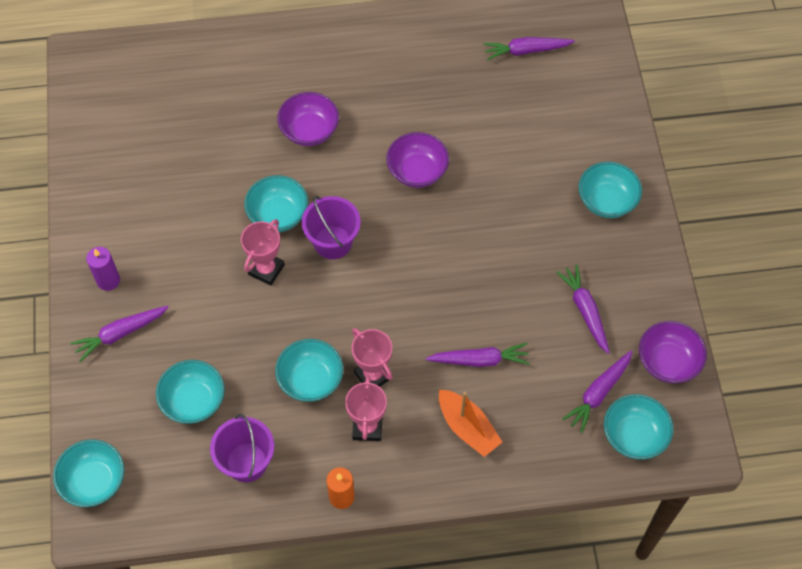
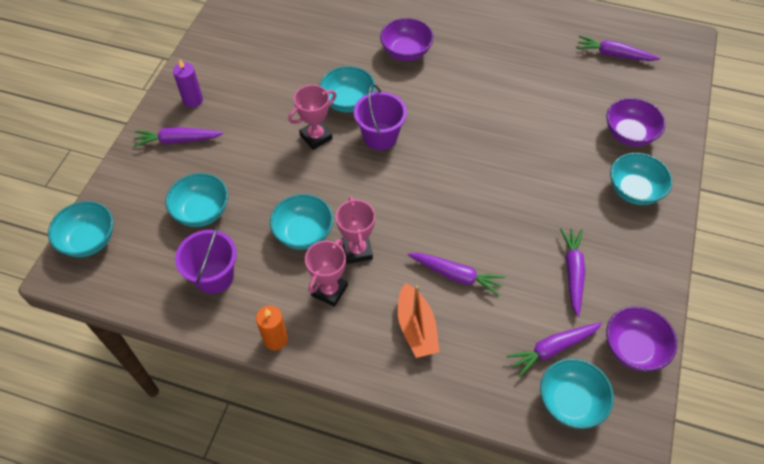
camera: 25 degrees right, 5 degrees down
purple bowl [386,132,449,188] -> purple bowl moved to [606,98,666,146]

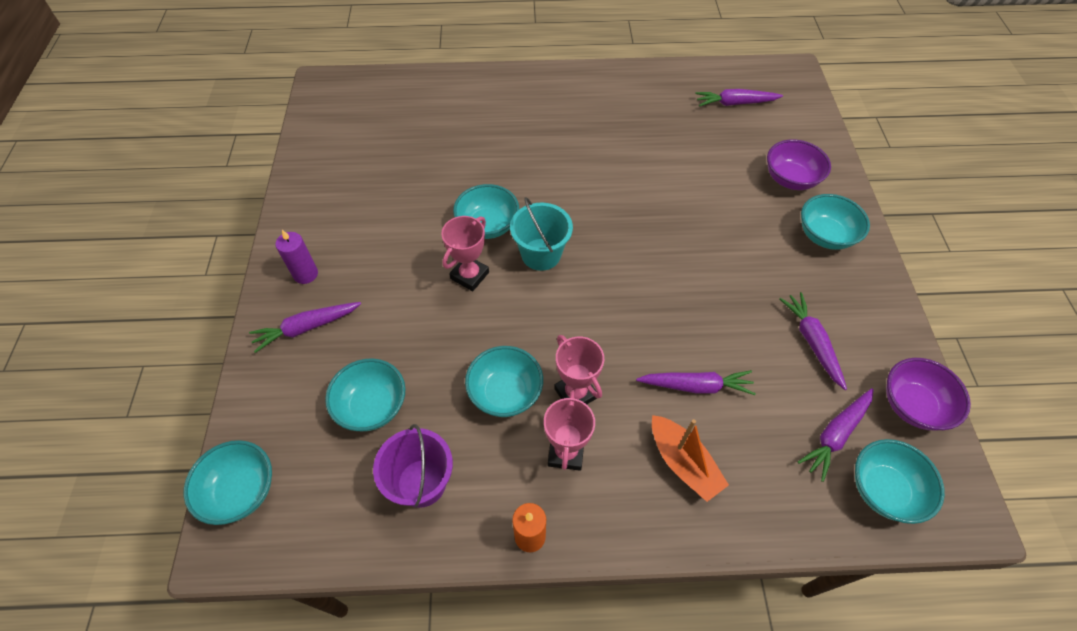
camera: 20 degrees left, 0 degrees up
purple bucket [354,84,407,150] -> turquoise bucket [510,197,573,271]
purple bowl [380,18,434,61] -> none

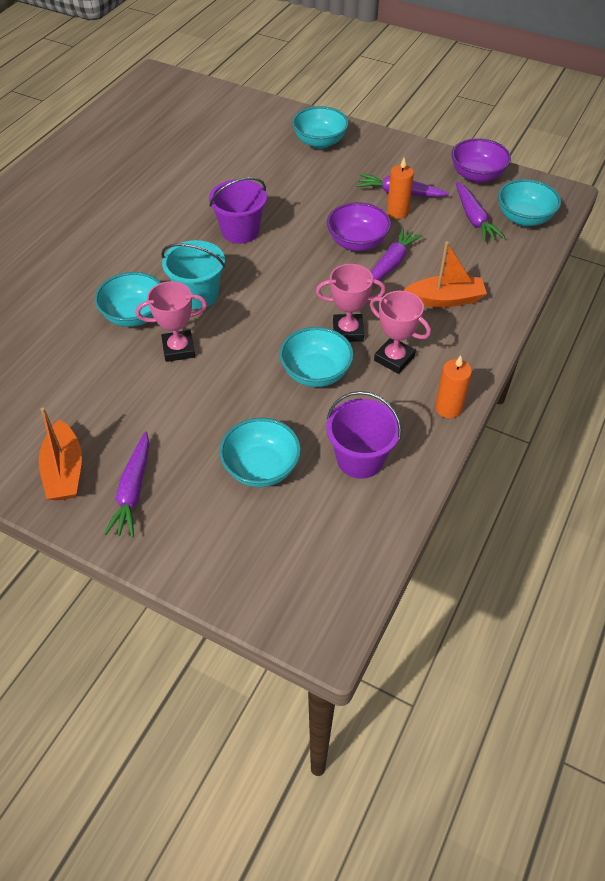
camera: 60 degrees left, 5 degrees down
turquoise bowl [183,440,272,525] -> none
purple candle [275,230,318,284] -> orange boat [39,407,82,501]
pink trophy [441,216,489,291] -> pink trophy turned 75 degrees counterclockwise [136,281,207,362]
purple carrot [695,89,783,107] -> none
purple bowl [767,139,831,190] -> purple bowl moved to [327,202,391,251]
none -> purple bucket [209,177,267,244]
none -> orange candle [387,158,414,219]

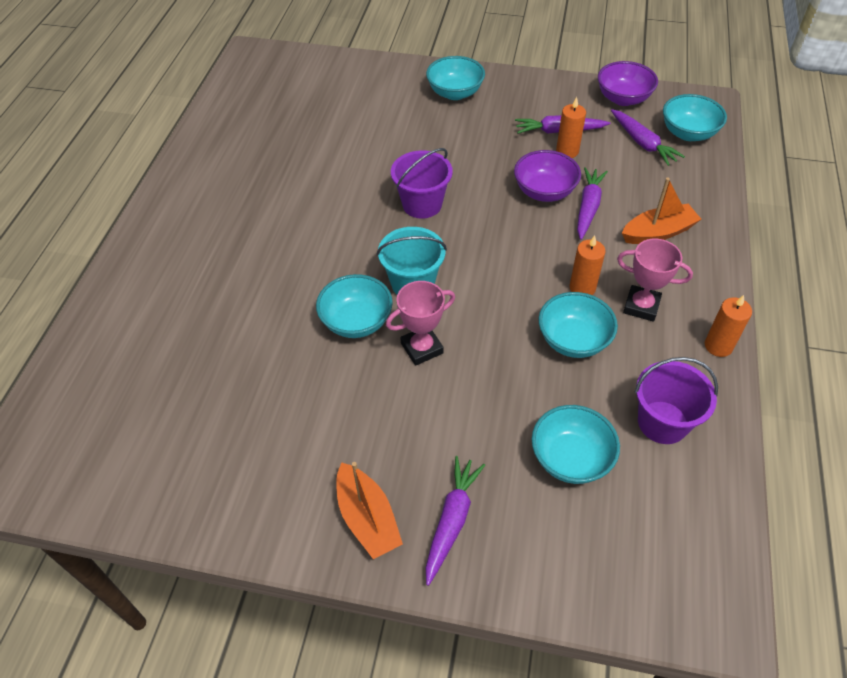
camera: 15 degrees left, 0 degrees up
purple carrot [104,431,149,537] -> purple carrot turned 150 degrees counterclockwise [426,456,485,586]
pink trophy [316,264,386,342] -> orange candle [570,235,605,295]

